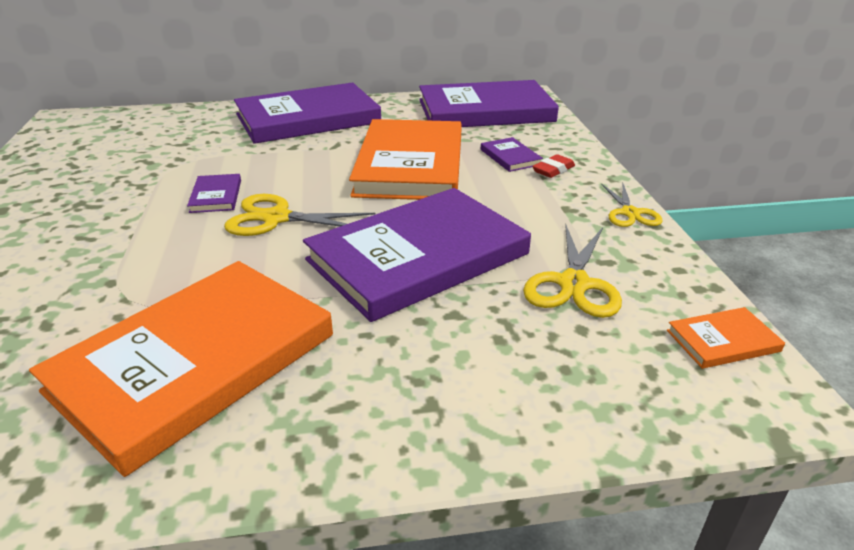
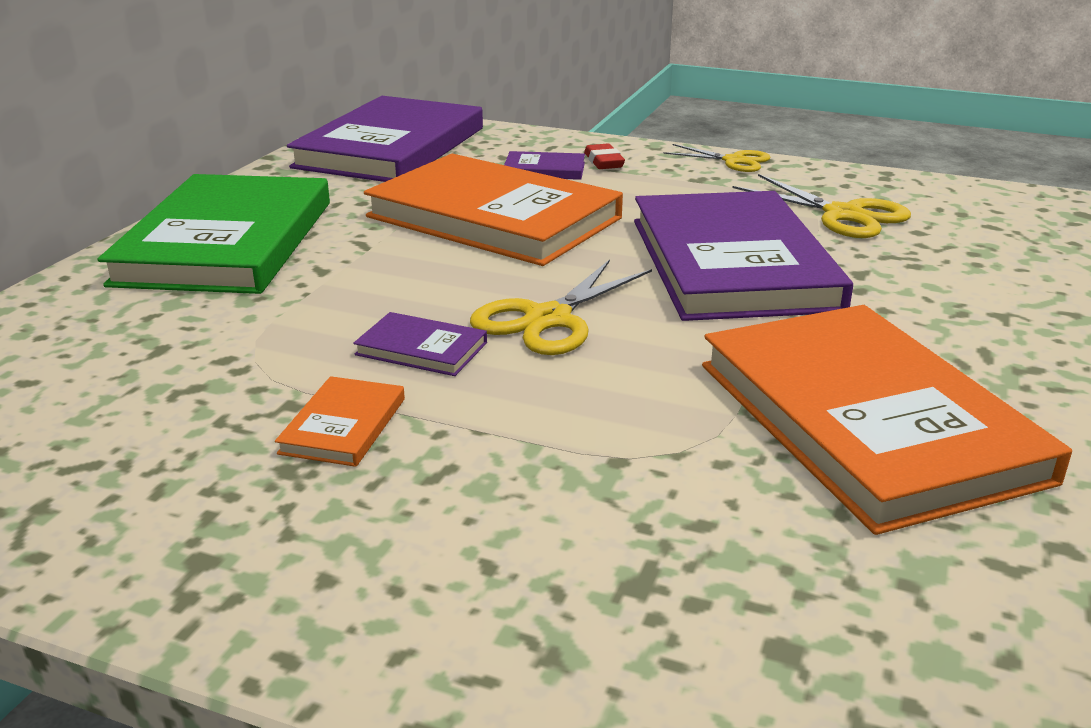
camera: 60 degrees left, 5 degrees down
purple book [234,82,381,144] -> green book [98,174,330,294]
orange book [667,307,785,369] -> orange book moved to [275,376,405,467]

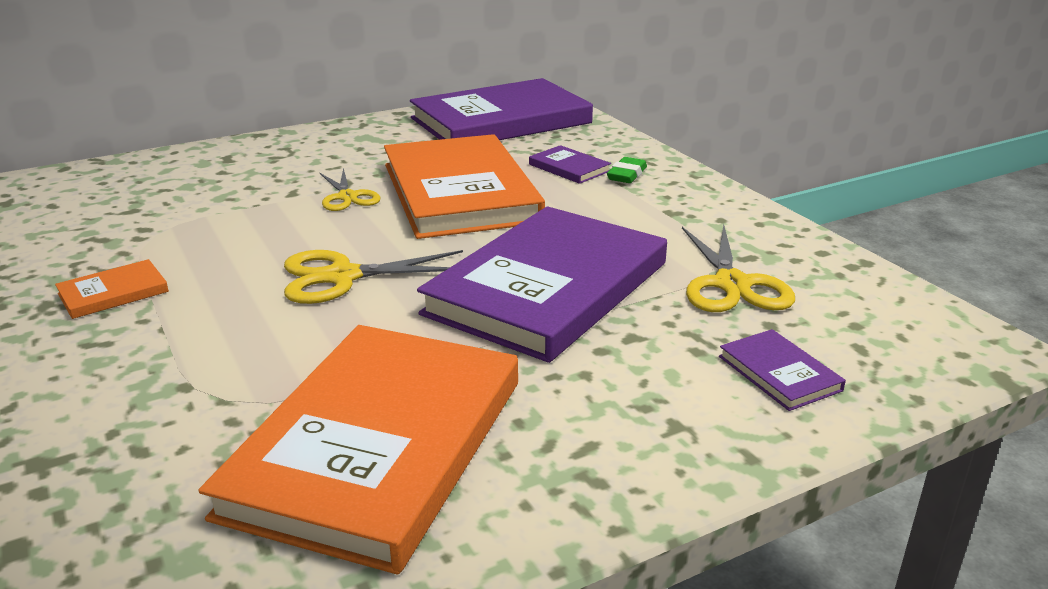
camera: 40 degrees right, 0 degrees up
green book [98,174,330,294] -> none
purple book [353,312,487,376] -> purple book moved to [719,329,846,411]
red eraser [584,144,625,169] -> green eraser [607,157,647,183]
yellow scissors [663,144,771,172] -> yellow scissors moved to [320,168,380,211]

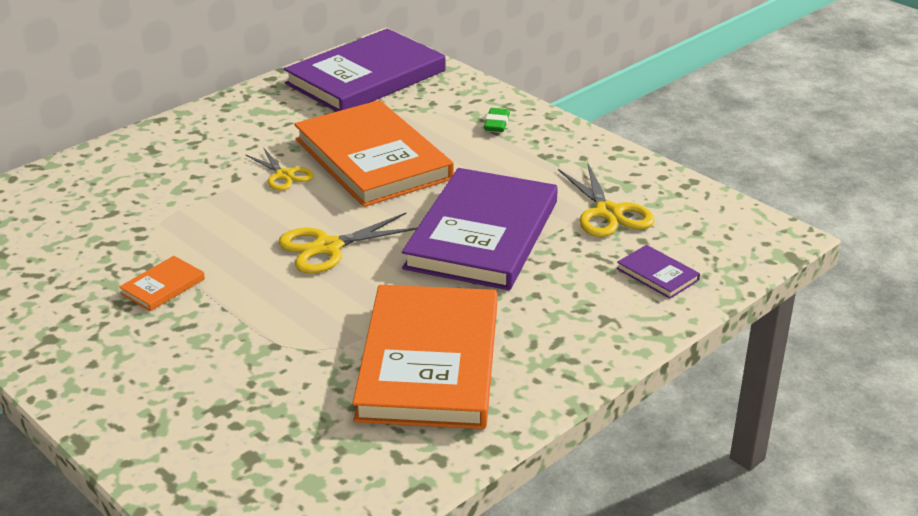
camera: 15 degrees left, 5 degrees up
purple book [529,145,611,184] -> none

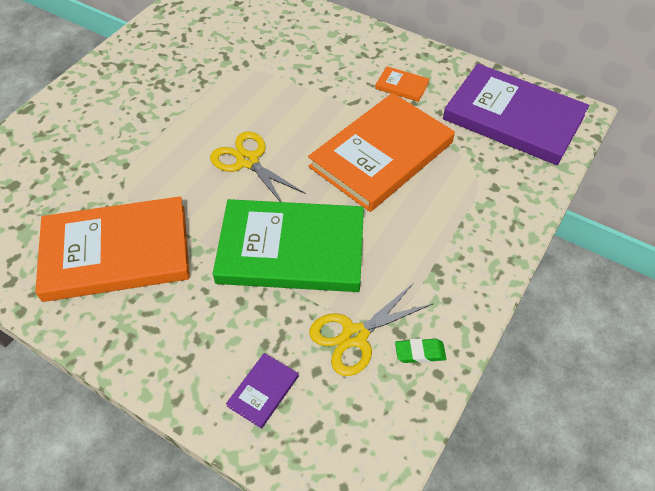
camera: 75 degrees right, 20 degrees up
orange book [119,256,205,311] -> orange book moved to [375,66,429,102]
yellow scissors [245,147,314,191] -> none
purple book [402,168,558,290] -> green book [213,199,364,292]
green eraser [484,108,510,132] -> green eraser moved to [395,338,446,363]

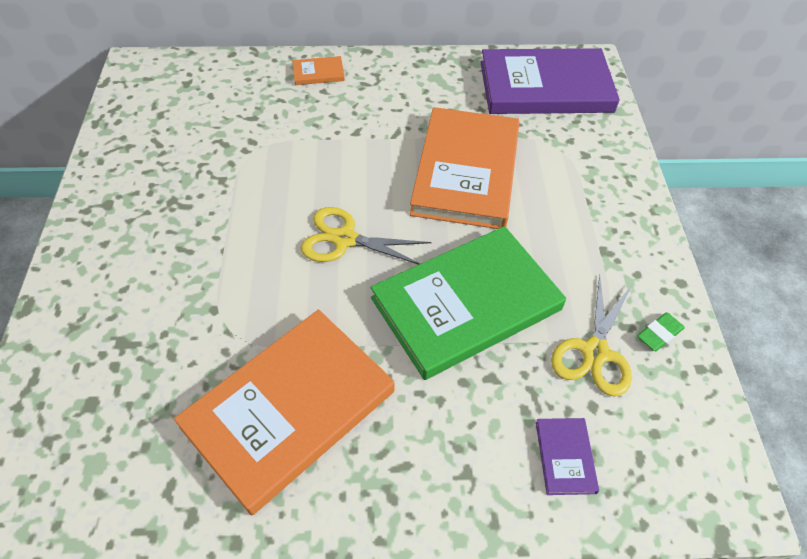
camera: 35 degrees left, 0 degrees up
orange book [375,66,429,102] -> orange book moved to [292,56,345,85]

